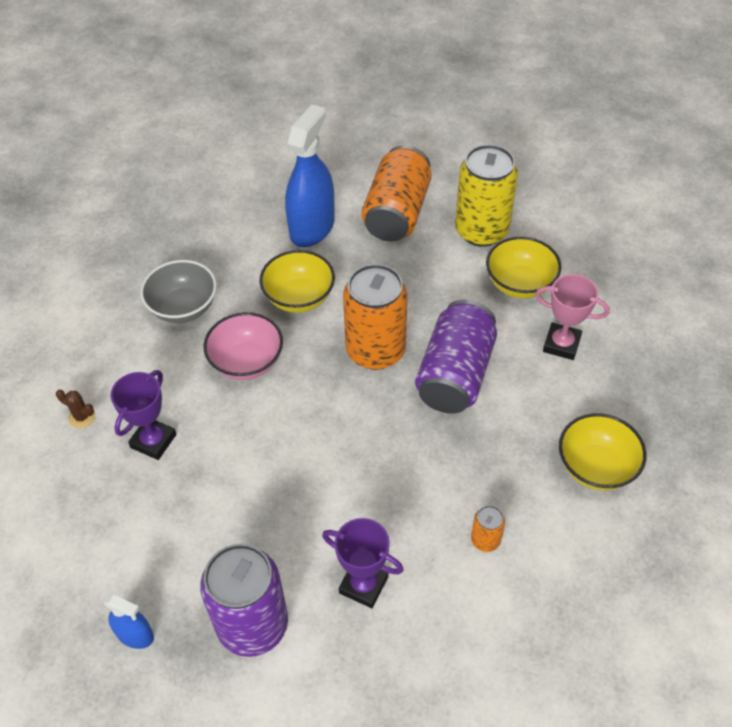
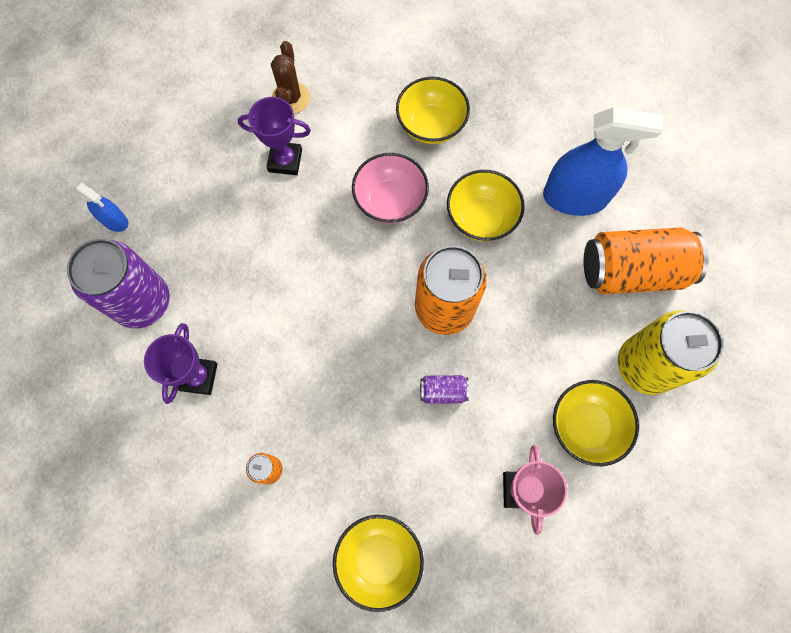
camera: 70 degrees right, 20 degrees up
brown cactus [56,390,95,428] -> brown cactus [271,41,310,114], size x1.63
blue spray bottle [104,594,154,649] -> blue spray bottle turned 60 degrees counterclockwise [75,182,128,232]
grey bowl [140,260,217,323] -> yellow bowl [396,77,470,144]
purple can [415,300,497,413] -> purple can [420,375,469,404], size x0.44

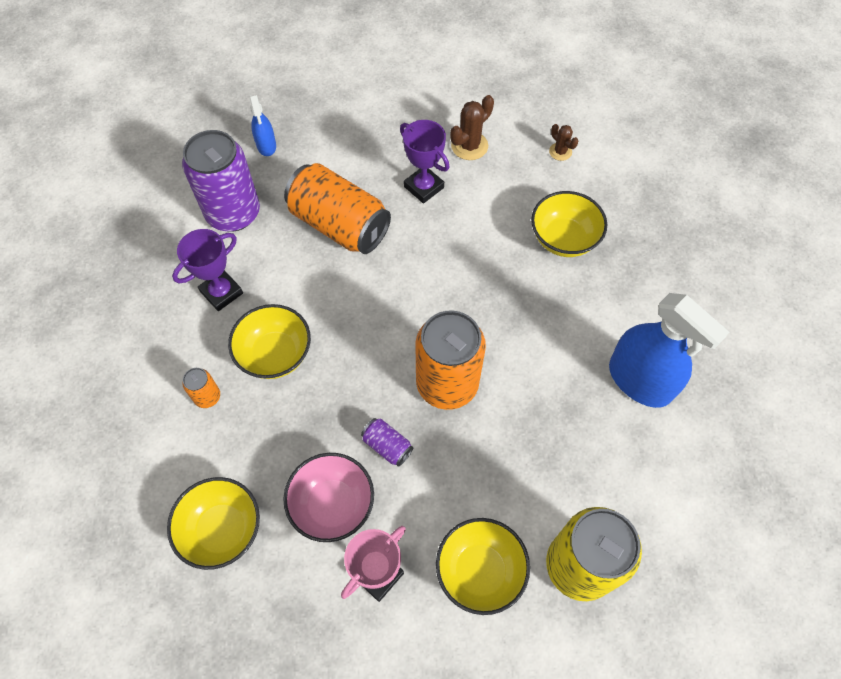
camera: 40 degrees right, 10 degrees down
pink bowl [352,153,429,224] -> pink bowl moved to [283,453,374,542]
yellow bowl [447,170,525,241] -> yellow bowl moved to [228,304,311,379]
orange can [584,228,709,294] -> orange can moved to [284,163,391,254]
none -> brown cactus [549,124,579,161]

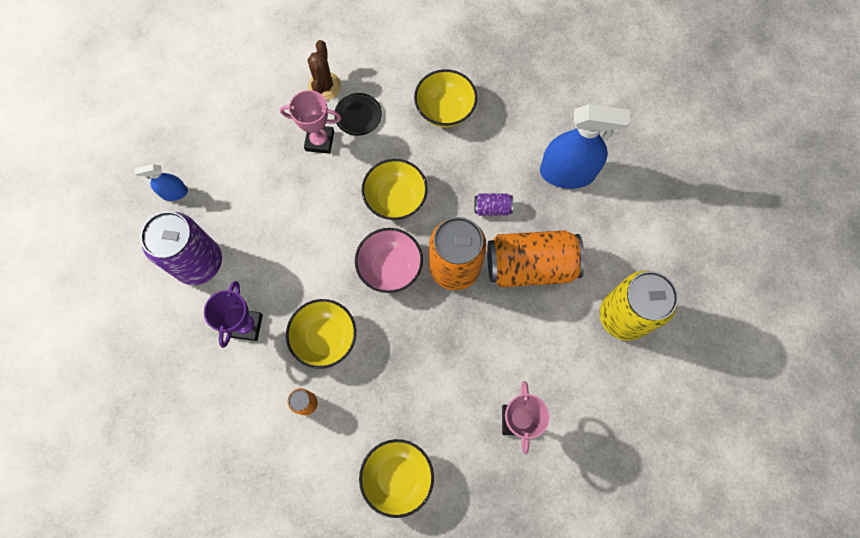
camera: 40 degrees left, 10 degrees up
blue spray bottle [250,95,276,156] -> blue spray bottle turned 135 degrees clockwise [135,164,188,201]
pink bowl [283,453,374,542] -> pink bowl moved to [355,228,423,293]
orange can [284,163,391,254] -> orange can moved to [487,230,585,287]
purple can [361,418,413,467] -> purple can moved to [474,193,513,216]
purple trophy [400,120,449,204] -> pink trophy [280,90,341,154]
yellow bowl [436,518,530,615] -> yellow bowl moved to [362,159,428,220]
brown cactus [549,124,579,161] -> none
none -> black plate [334,93,382,136]

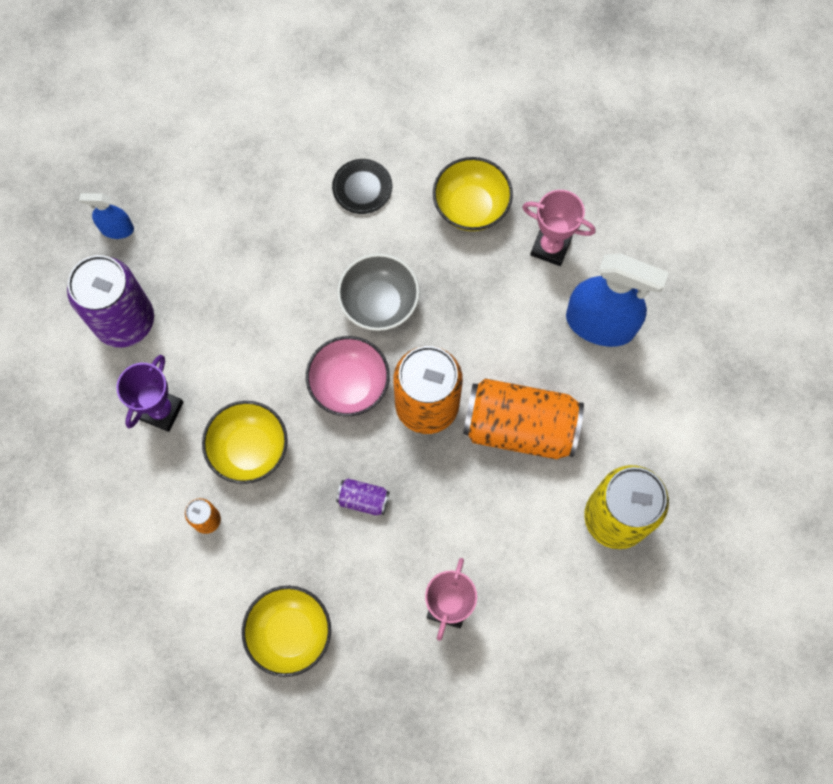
camera: 15 degrees right, 0 degrees up
pink trophy [280,90,341,154] -> pink trophy moved to [522,190,596,266]
brown cactus [308,40,341,100] -> none
yellow bowl [362,159,428,220] -> grey bowl [337,254,420,331]
purple can [474,193,513,216] -> purple can moved to [336,478,390,515]

